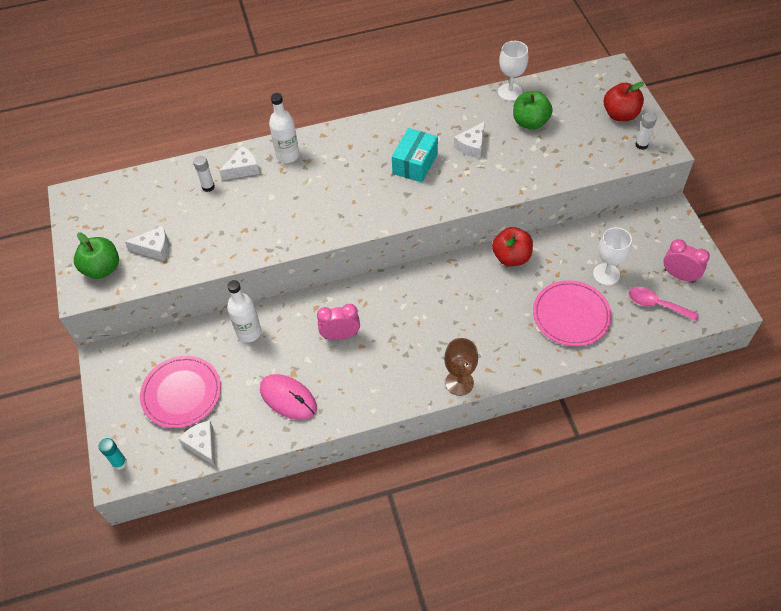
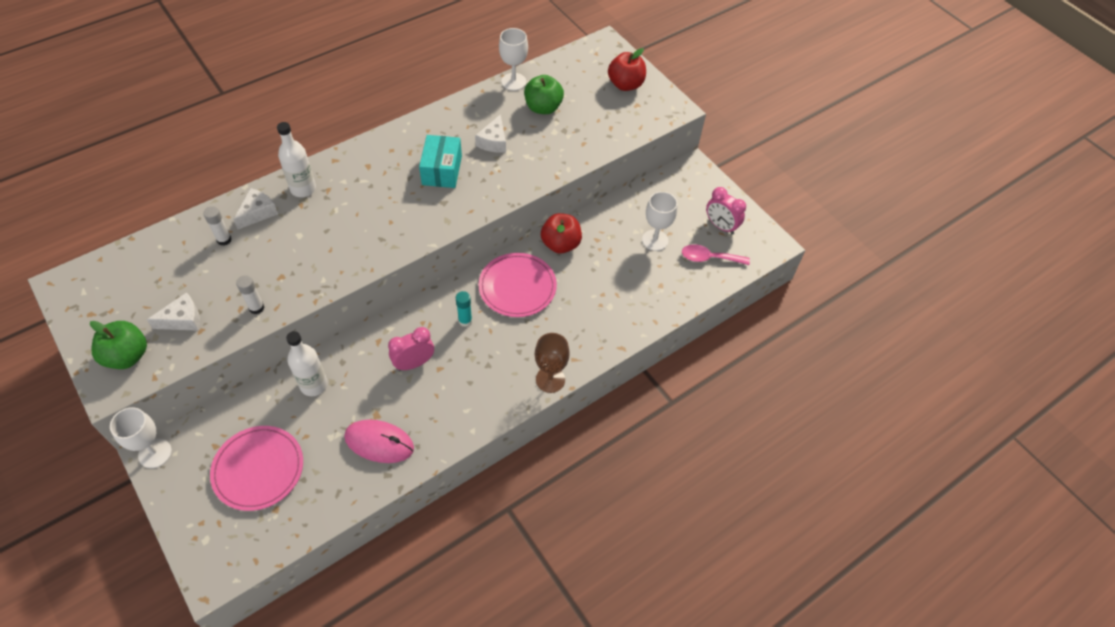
camera: 25 degrees left, 0 degrees up
turquoise glue stick [99,438,127,470] -> turquoise glue stick moved to [456,291,472,327]
white cheese [178,420,216,467] -> none
pink plate [533,280,612,346] -> pink plate moved to [478,253,557,317]
white glue stick [635,112,657,150] -> white glue stick moved to [236,275,264,314]
pink clock [663,239,710,283] -> pink clock turned 150 degrees counterclockwise [706,187,746,235]
none -> white goblet [110,407,172,468]

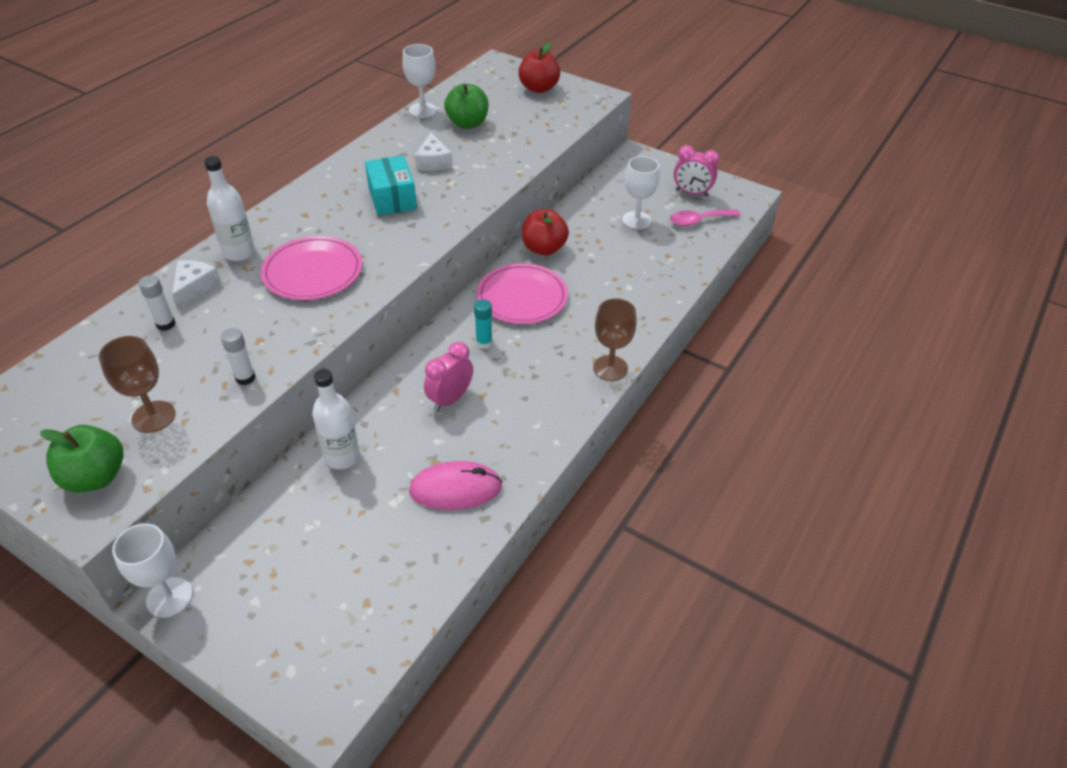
camera: 20 degrees left, 10 degrees down
white cheese [147,292,200,331] -> brown goblet [99,336,176,433]
pink plate [210,426,303,511] -> pink plate moved to [261,236,362,300]

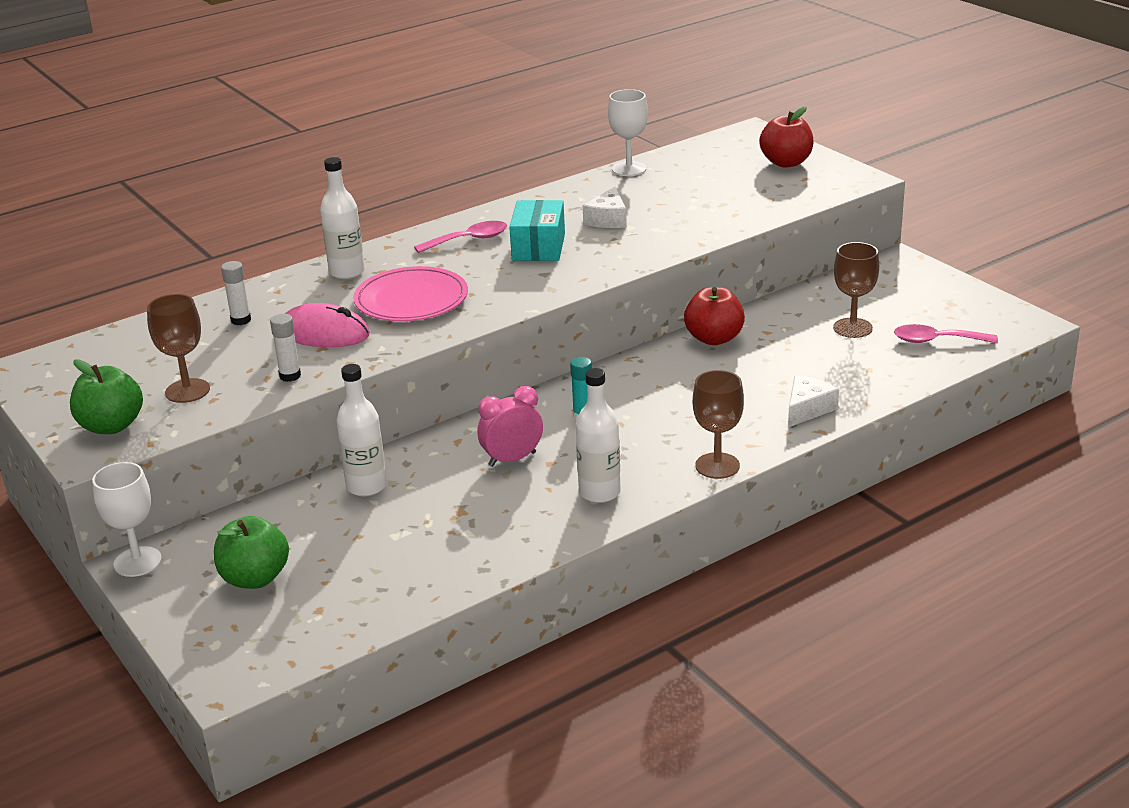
camera: 25 degrees right, 15 degrees down
white cheese [172,260,221,310] -> white cheese moved to [788,375,839,427]
pink mouse [409,461,502,510] -> pink mouse moved to [285,303,370,347]
green apple [444,84,488,129] -> green apple moved to [214,516,289,589]
pink plate [477,263,568,324] -> none
white goblet [622,156,660,229] -> brown goblet [833,242,879,338]
pink clock [674,145,719,197] -> none
none -> pink spoon [414,221,507,253]
none -> white bottle [576,368,621,503]

